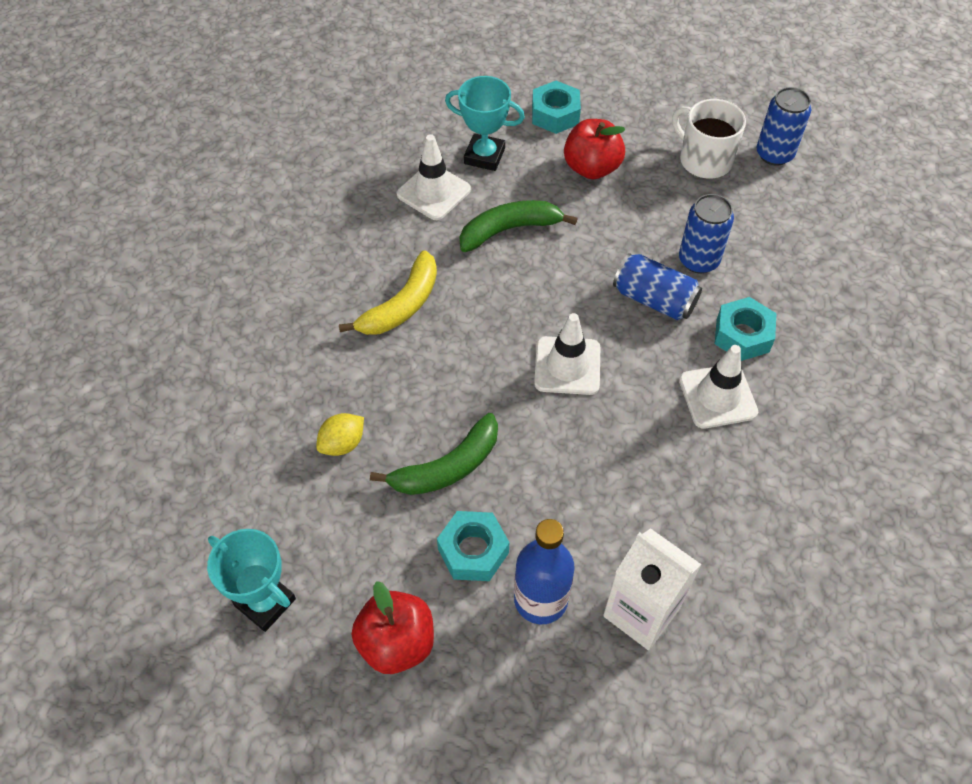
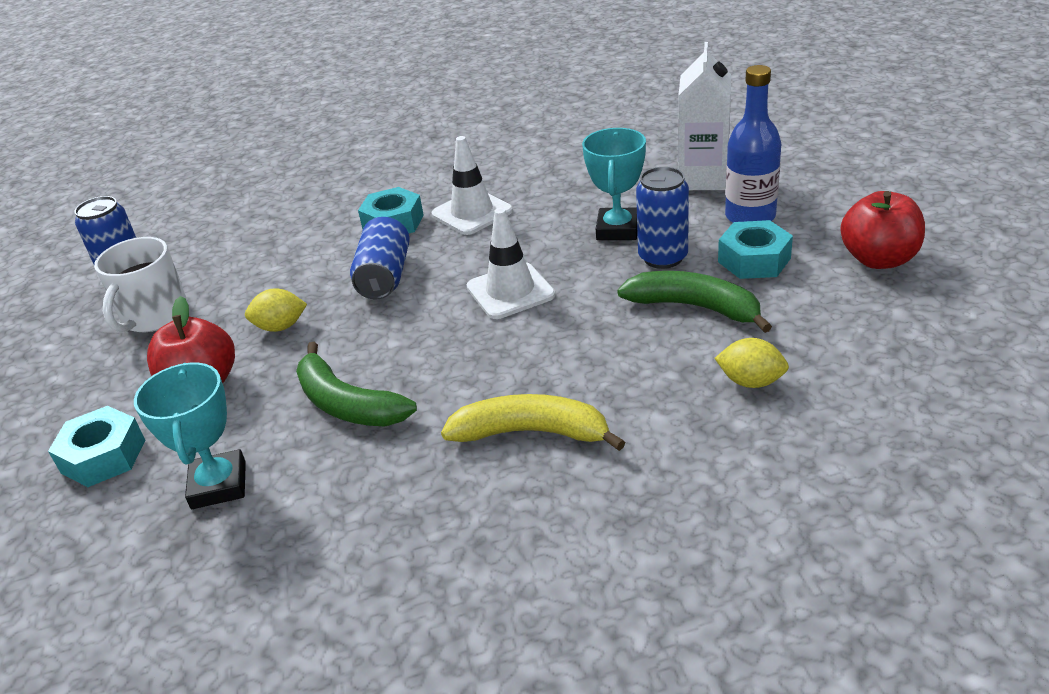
camera: 115 degrees left, 20 degrees down
turquoise trophy [207,529,296,632] -> turquoise trophy moved to [582,128,646,240]
white traffic cone [397,134,471,220] -> none
blue can [679,194,734,273] -> blue can moved to [636,167,689,269]
none -> yellow lemon [245,288,307,332]

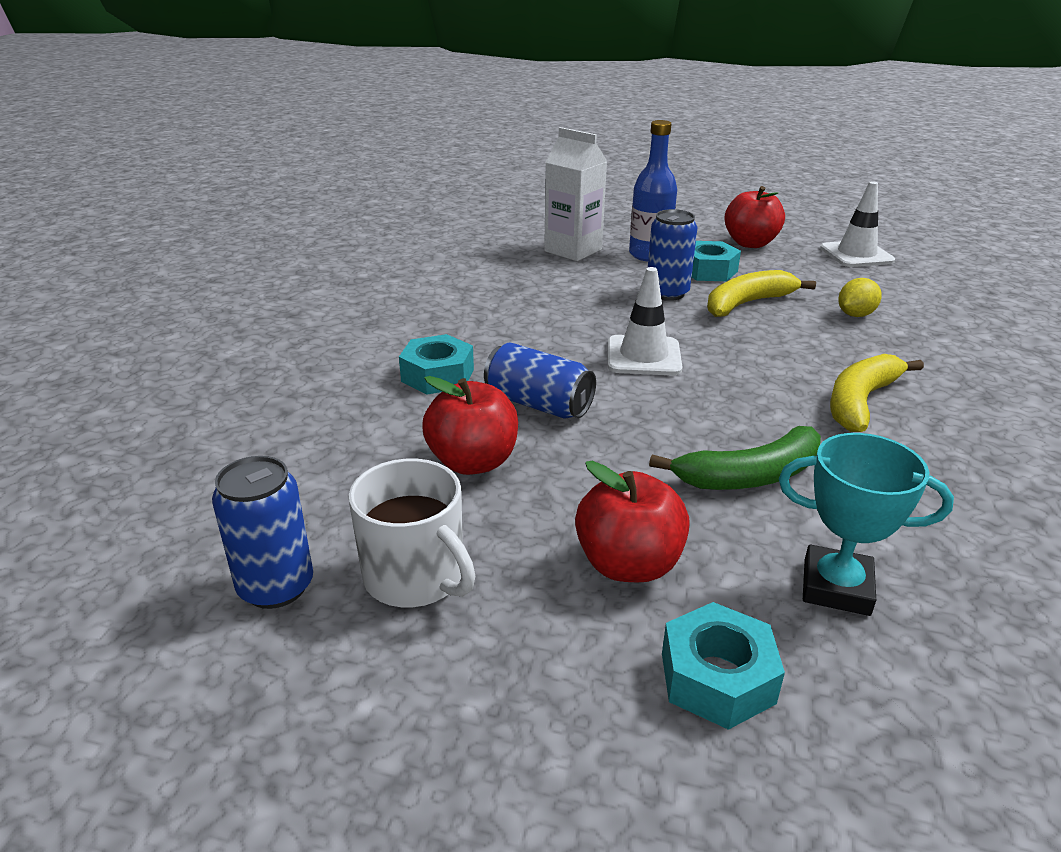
camera: 65 degrees left, 5 degrees down
yellow lemon [245,288,307,332] -> none
white traffic cone [432,136,513,235] -> white traffic cone moved to [820,181,895,267]
turquoise trophy [582,128,646,240] -> none
green banana [617,271,772,333] -> yellow banana [707,270,816,317]
none -> red apple [422,376,518,475]

